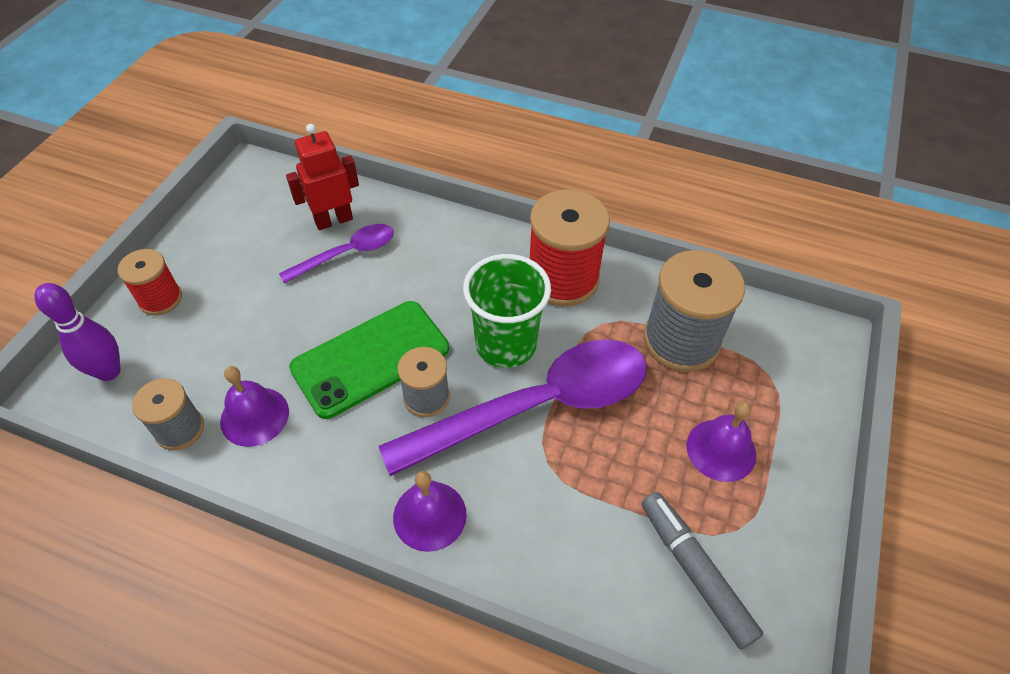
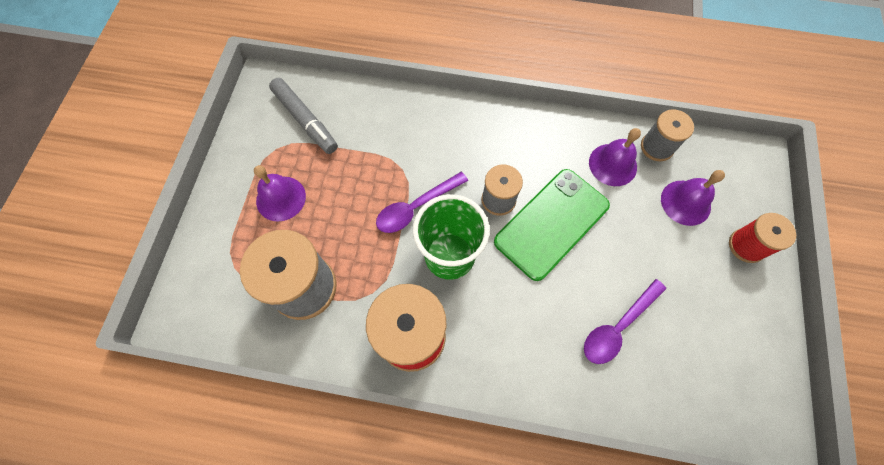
camera: 170 degrees right, 15 degrees up
purple bowling pin [34,283,121,381] -> none
red robot [286,124,359,230] -> none
purple spoon [379,340,647,476] -> purple spoon [376,172,468,233], size x0.50
purple bell [393,471,467,552] -> purple bell moved to [661,170,725,226]

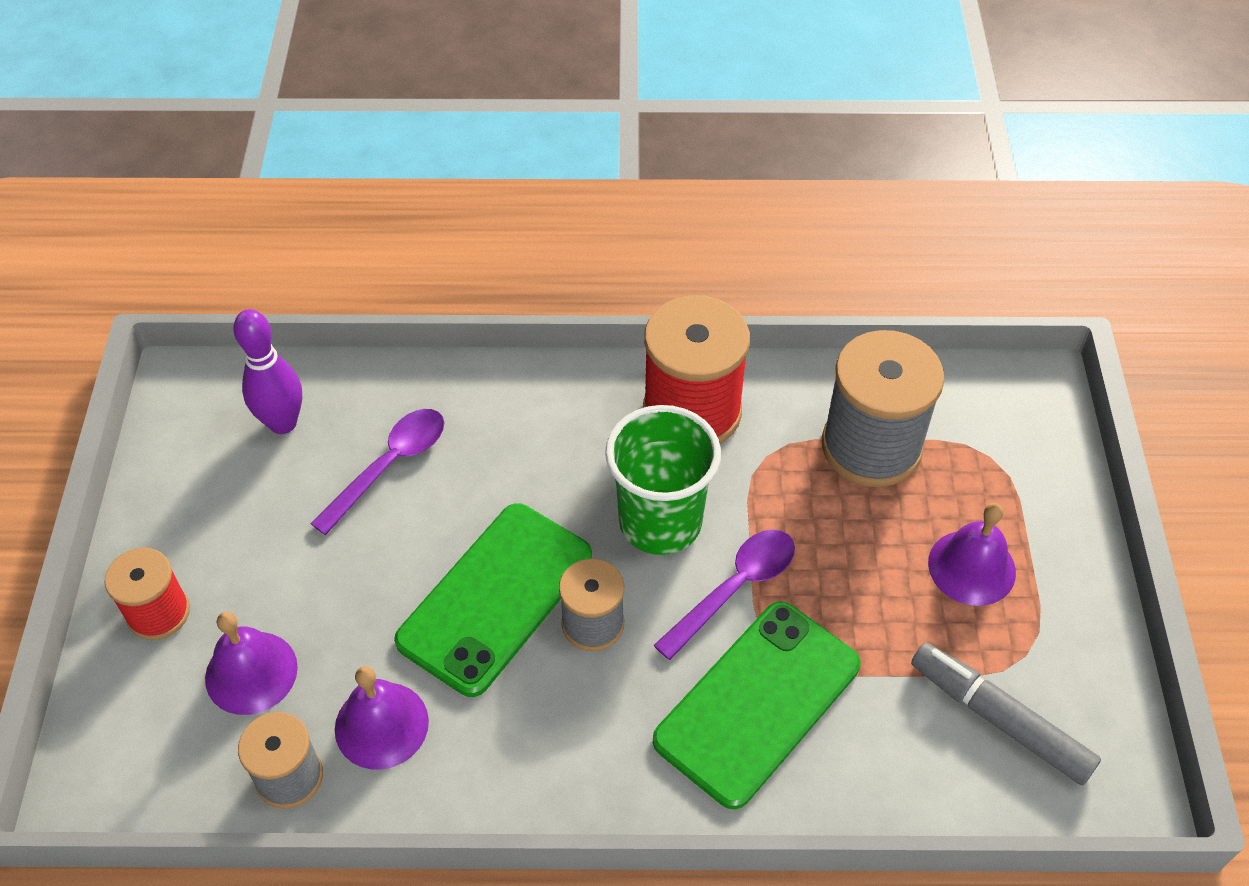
camera: 170 degrees right, 15 degrees down
none -> purple bowling pin [233,309,302,434]
none -> green phone [653,601,860,809]

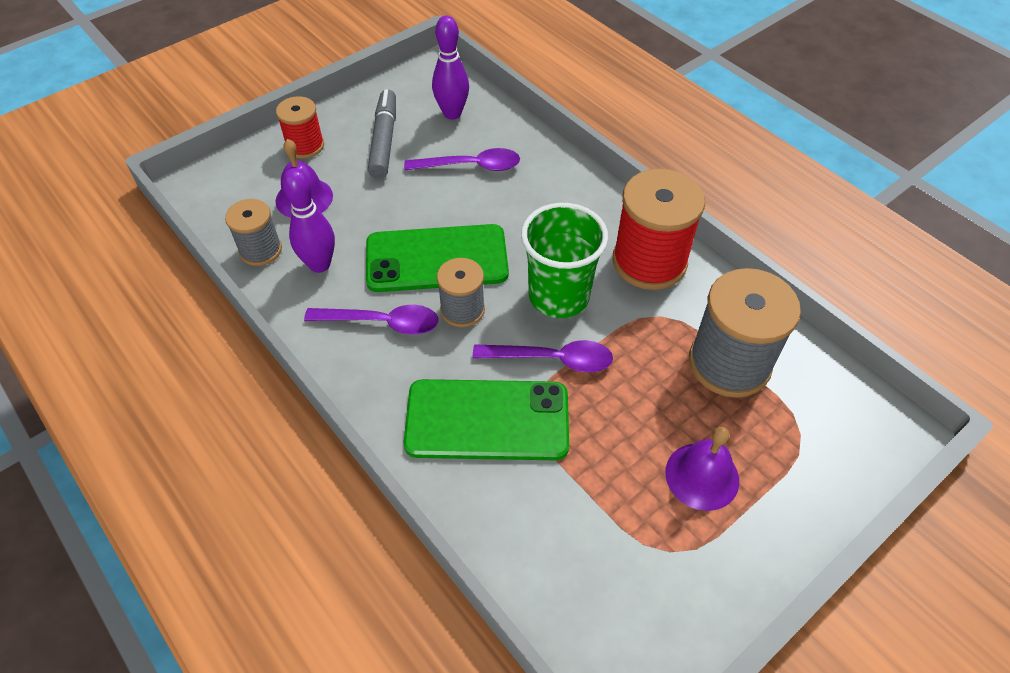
camera: 50 degrees right, 0 degrees up
purple bell [335,666,429,769] -> purple bowling pin [282,168,335,273]
grey marker [911,642,1101,786] -> grey marker moved to [368,89,396,179]
none -> purple spoon [304,305,438,335]

